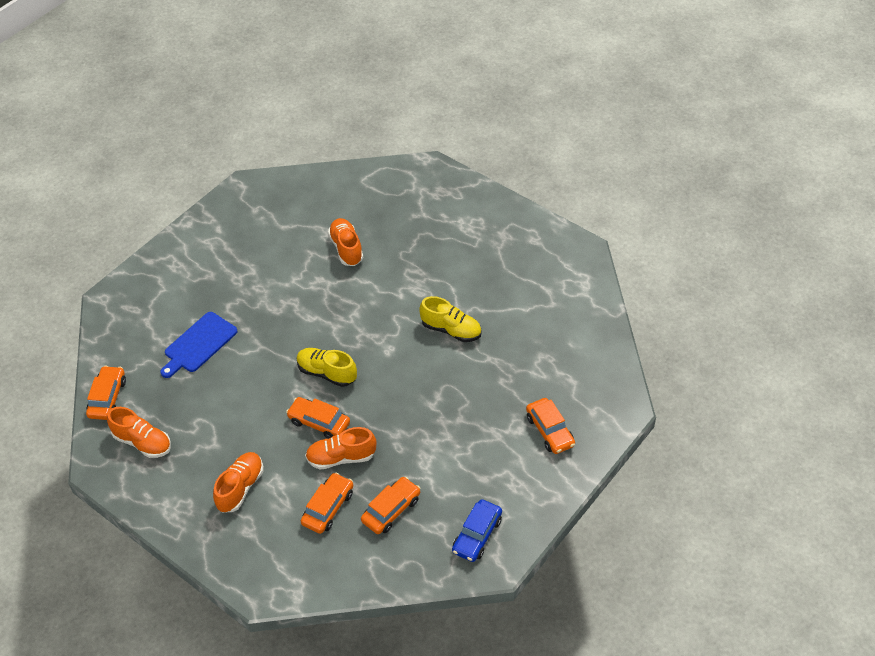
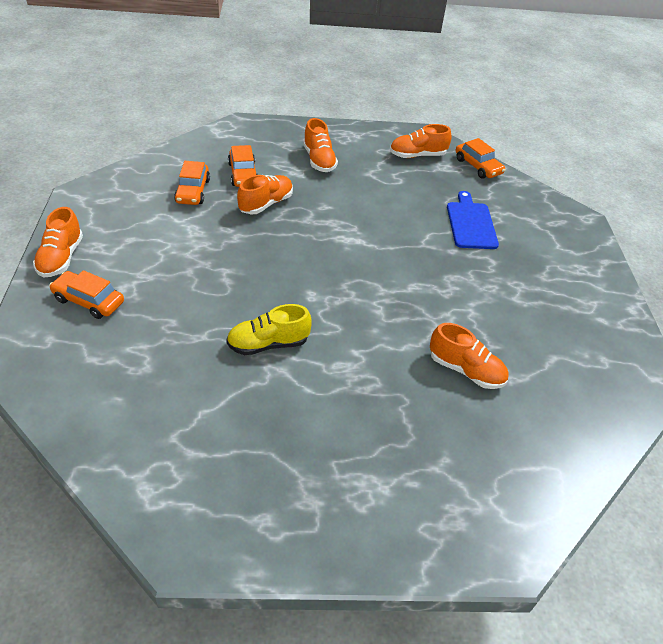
camera: 135 degrees right, 5 degrees down
orange car [286,397,350,439] -> none
yellow shoe [297,348,357,387] -> none
blue car [452,499,502,562] -> none
none -> orange shoe [33,207,83,278]

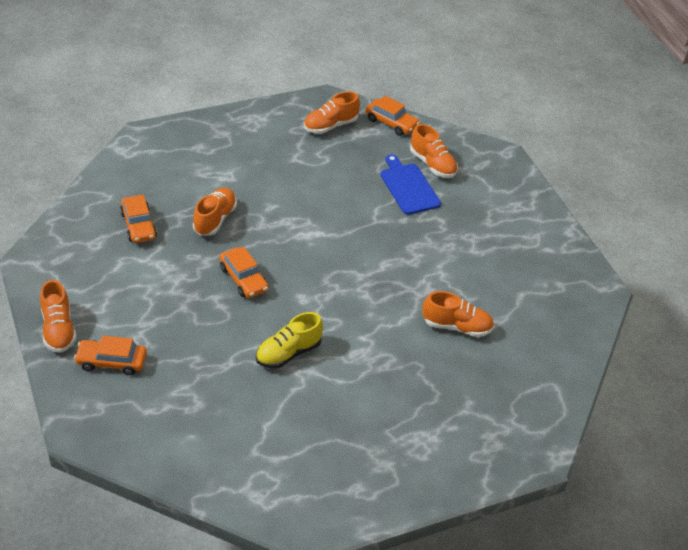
camera: 20 degrees left, 0 degrees up
orange car [228,145,258,187] -> orange car moved to [219,247,269,298]
orange shoe [303,118,338,172] -> orange shoe moved to [410,124,458,178]

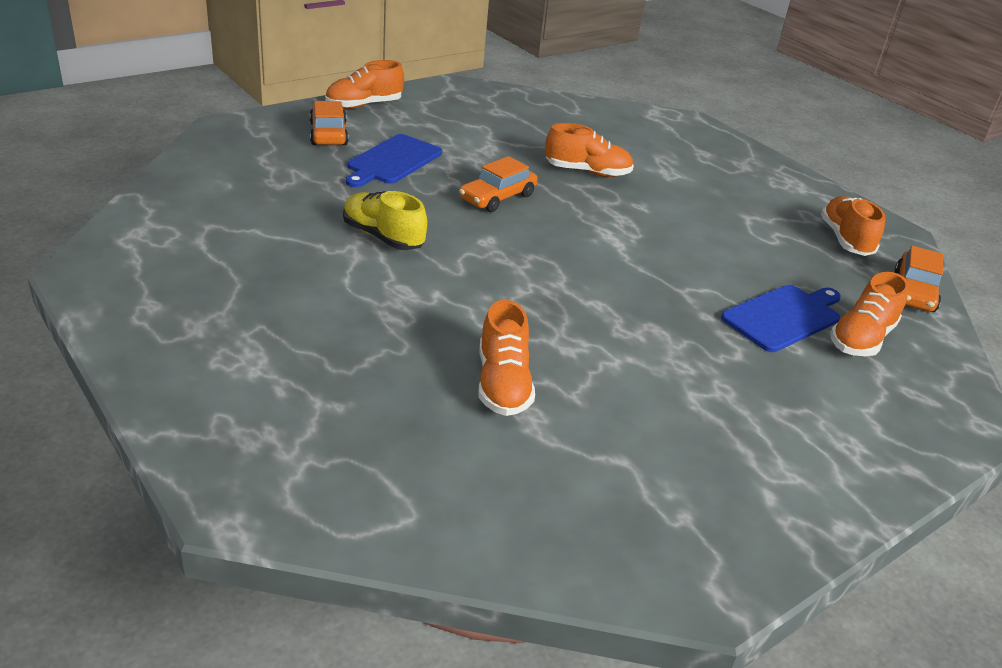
camera: 75 degrees right, 10 degrees down
orange car [120,195,157,243] -> none
orange shoe [304,91,360,134] -> orange shoe turned 45 degrees clockwise [821,196,885,256]
none -> blue cutting board [346,134,442,187]

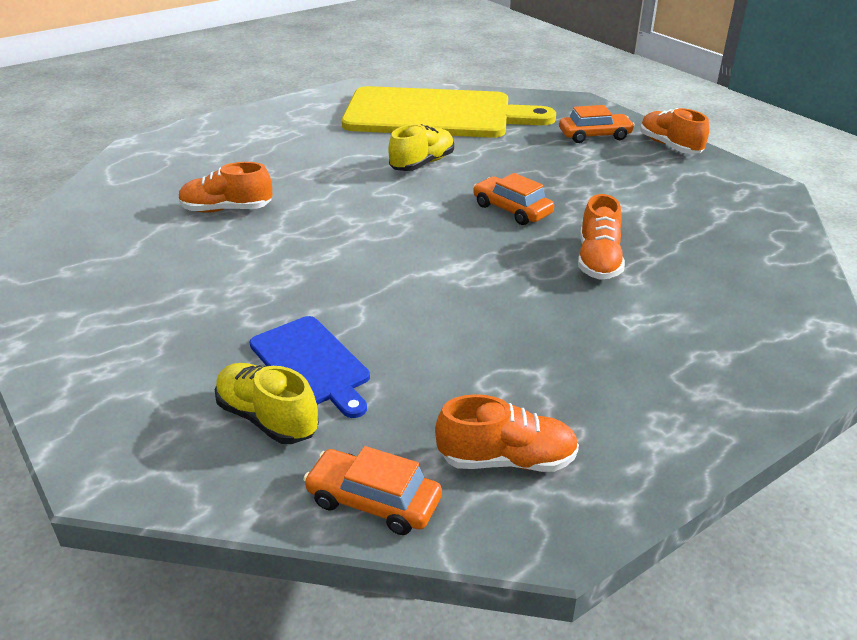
camera: 95 degrees right, 0 degrees up
blue cutting board [346,134,442,187] -> none
orange shoe [830,272,909,356] -> yellow shoe [215,363,319,444]
none -> yellow cutting board [342,86,556,138]

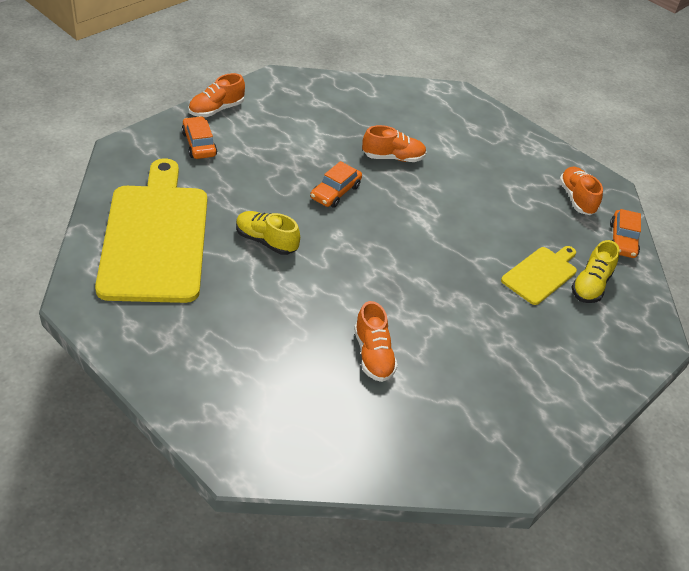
camera: 105 degrees left, 10 degrees up
blue cutting board [249,316,370,418] -> yellow cutting board [501,246,577,305]

